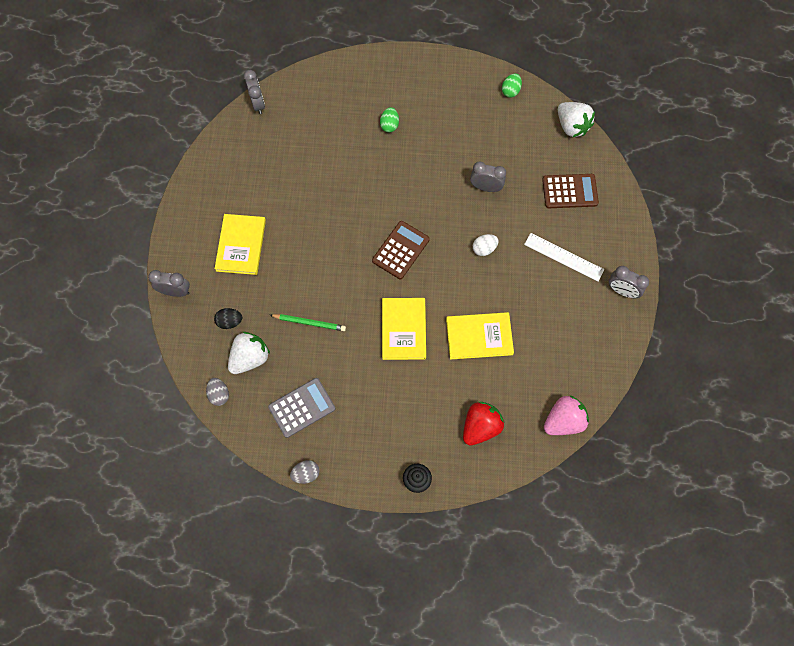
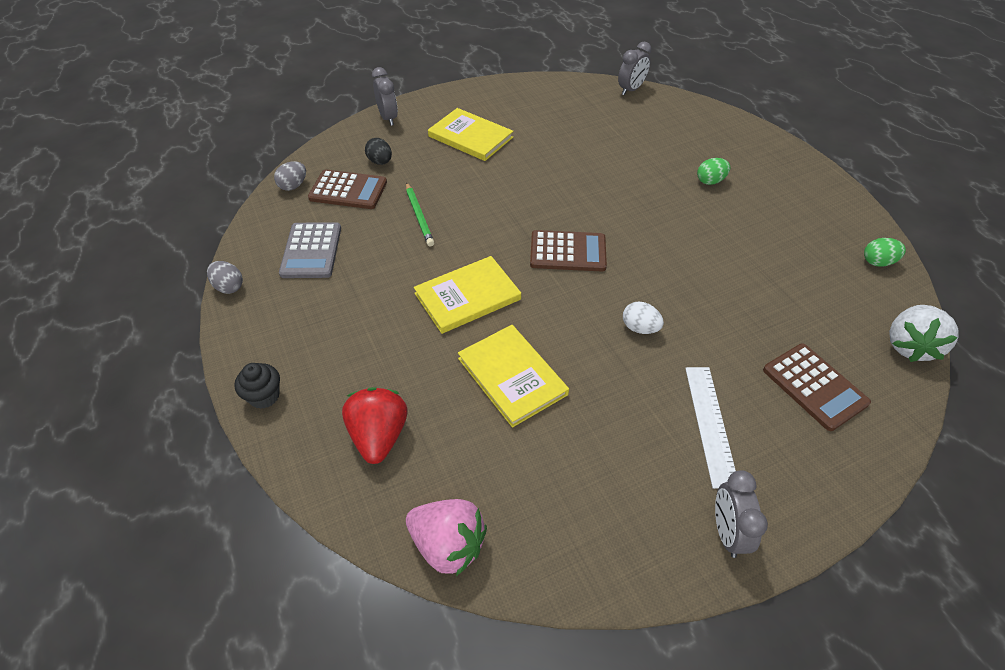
camera: 60 degrees right, 20 degrees down
yellow book [215,214,266,275] -> yellow book turned 60 degrees clockwise [428,108,513,161]
white strawberry [228,332,270,374] -> brown calculator [308,169,387,209]
grey calculator [268,378,335,438] -> grey calculator turned 60 degrees clockwise [279,222,341,278]
red strawberry [463,402,504,445] -> red strawberry turned 105 degrees counterclockwise [342,387,407,464]
grey clock [470,162,506,192] -> none

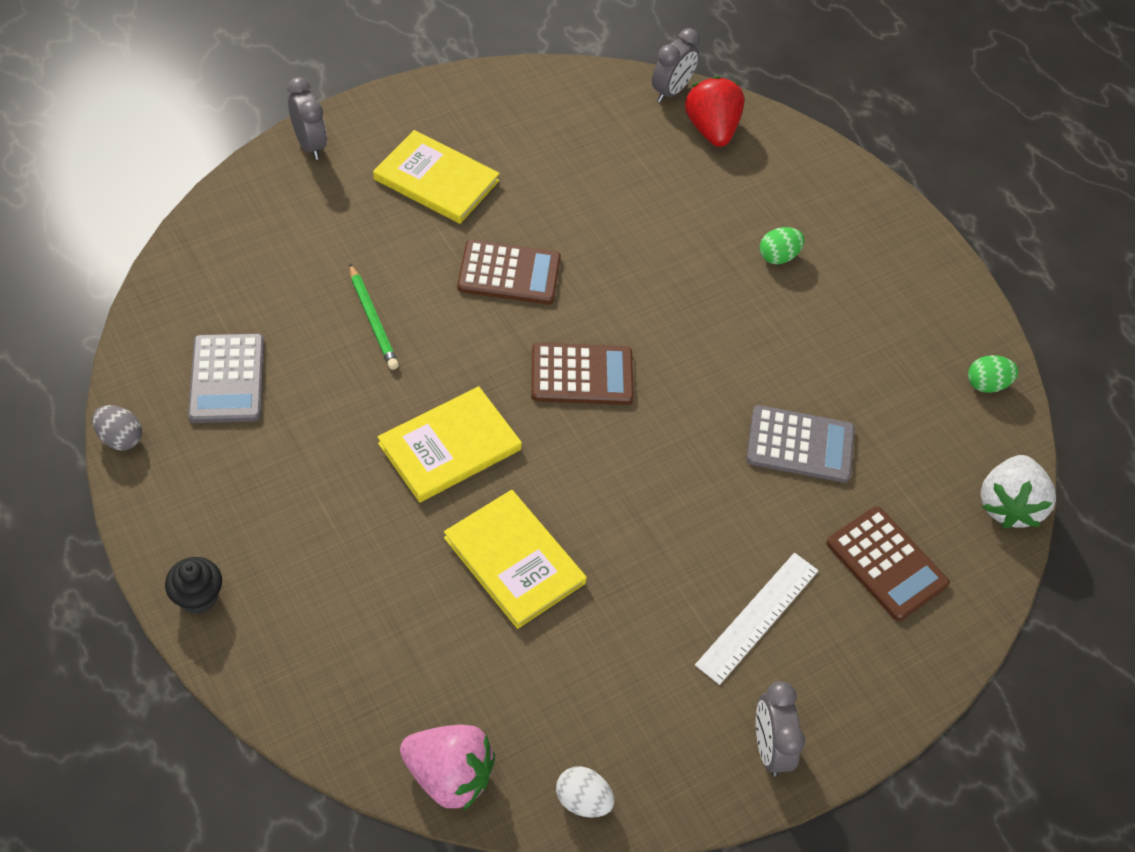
camera: 10 degrees left, 5 degrees up
grey egg [274,161,306,191] -> none
brown calculator [308,169,387,209] -> brown calculator moved to [457,240,561,305]
red strawberry [342,387,407,464] -> red strawberry moved to [685,76,745,147]
black egg [365,138,392,165] -> none
white egg [623,302,664,334] -> white egg moved to [556,766,615,818]
white ruler [685,367,736,489] -> white ruler turned 45 degrees clockwise [695,553,819,685]
none -> grey calculator [746,405,855,483]

